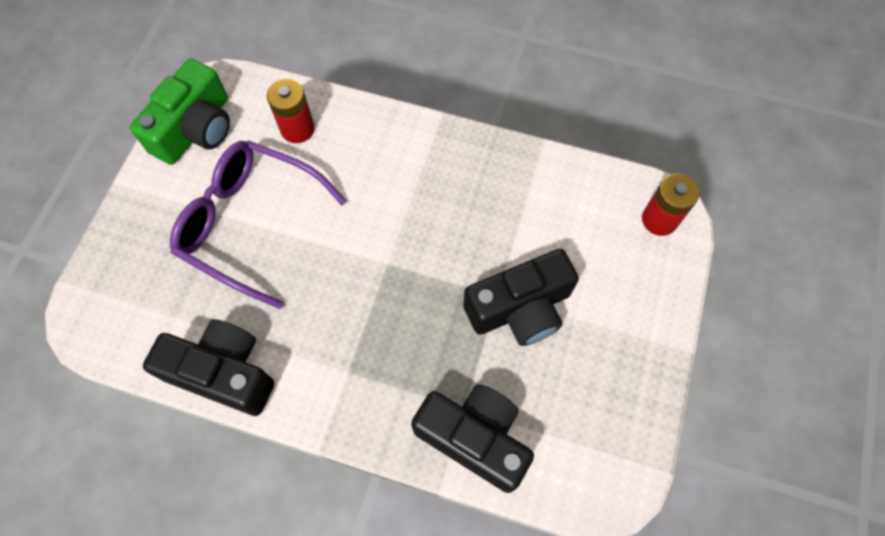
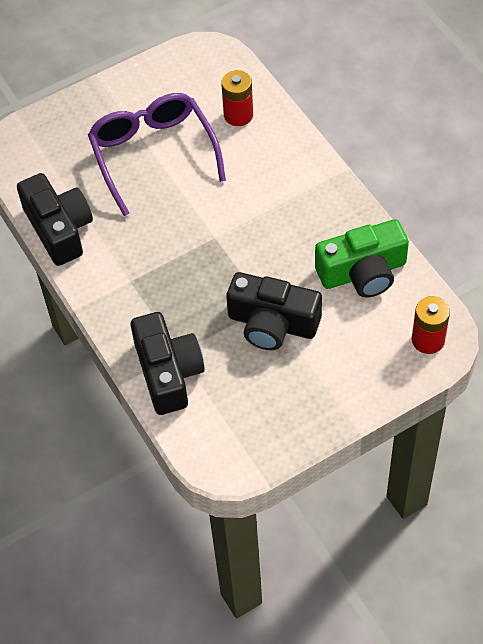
camera: 45 degrees right, 10 degrees down
green camera [130,59,230,165] -> green camera moved to [315,219,409,298]

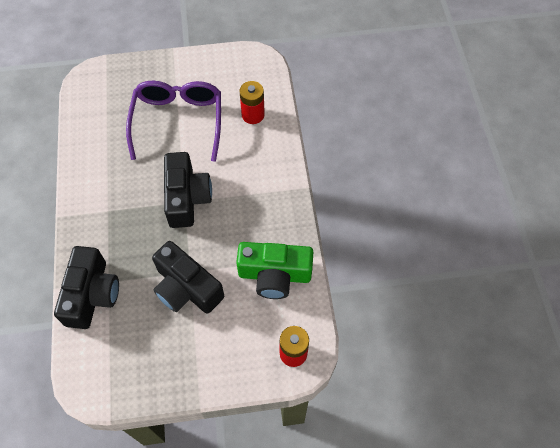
camera: 20 degrees right, 5 degrees up
black camera [17,173,93,266] -> black camera moved to [164,152,212,228]

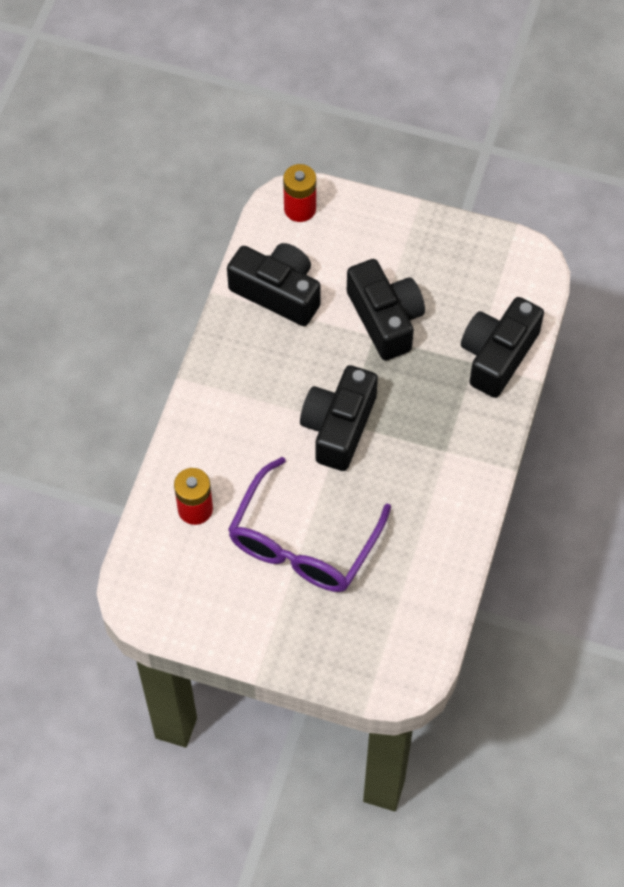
camera: 155 degrees left, 0 degrees up
green camera [236,242,313,299] -> black camera [227,243,321,326]

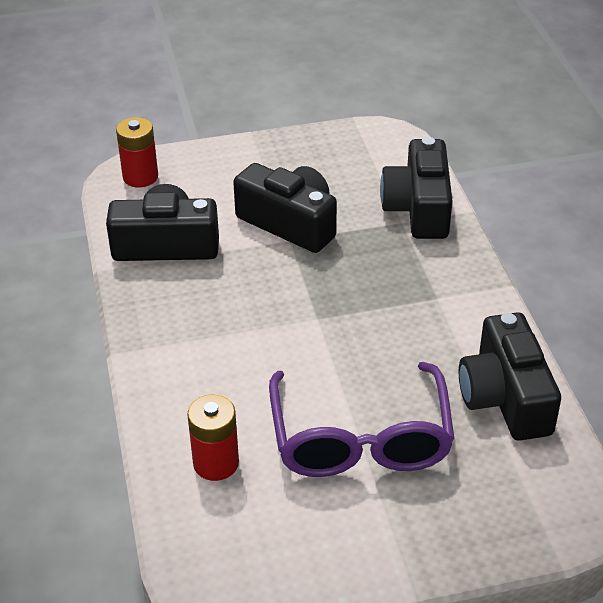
camera: 30 degrees left, 20 degrees down
black camera [300,365,378,471] -> black camera moved to [459,312,561,441]

